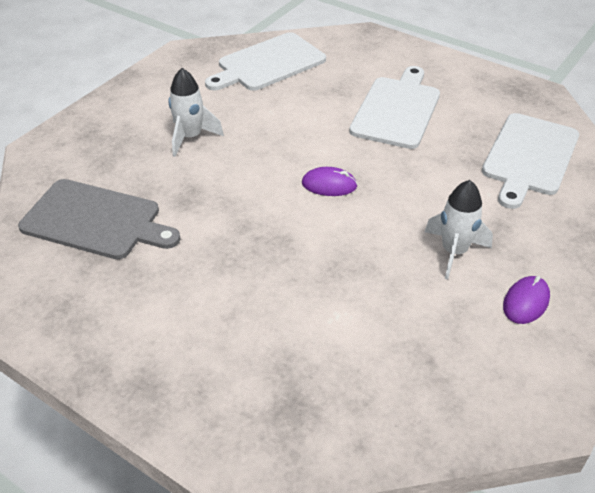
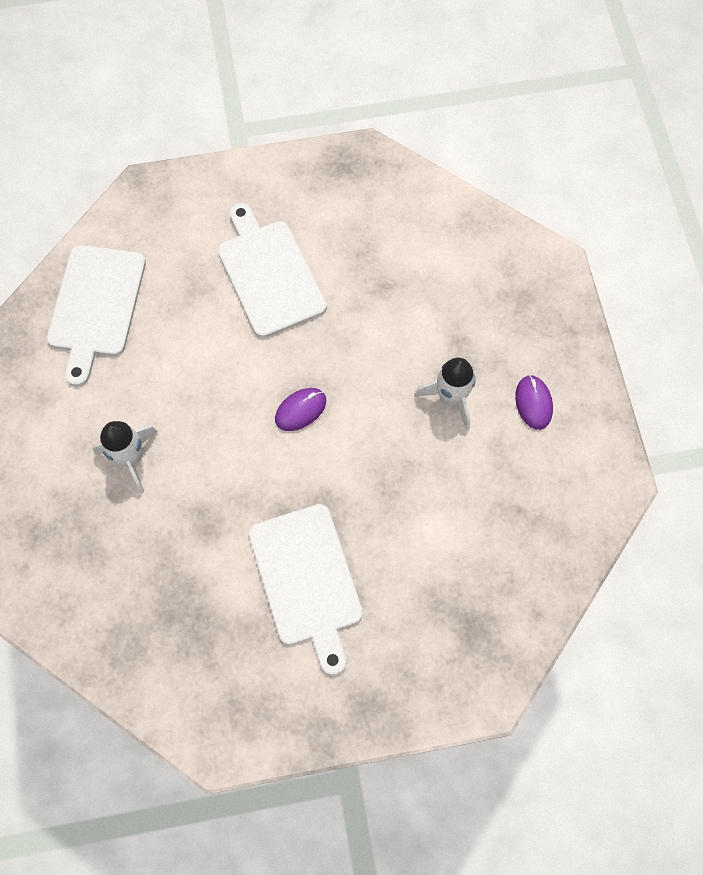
camera: 45 degrees left, 25 degrees up
grey cutting board [18,179,181,259] -> none
white cutting board [482,113,579,209] -> white cutting board moved to [248,504,363,675]

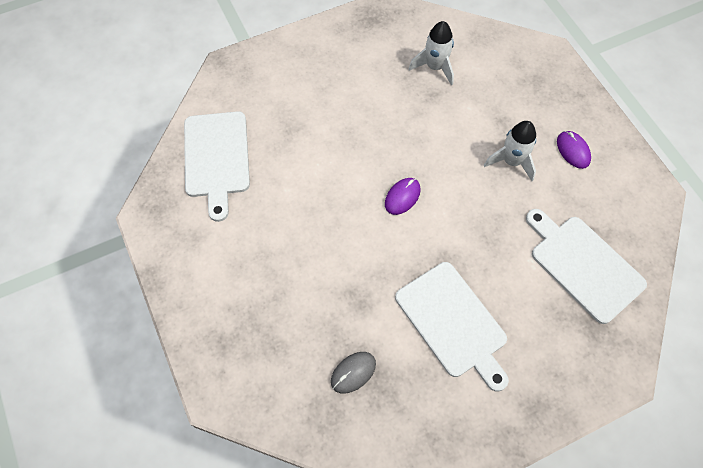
camera: 15 degrees left, 5 degrees down
white rocket [92,421,158,492] -> white rocket moved to [409,21,454,85]
white cutting board [218,203,327,338] -> white cutting board moved to [526,209,647,324]
none -> grey mouse [331,352,376,393]

